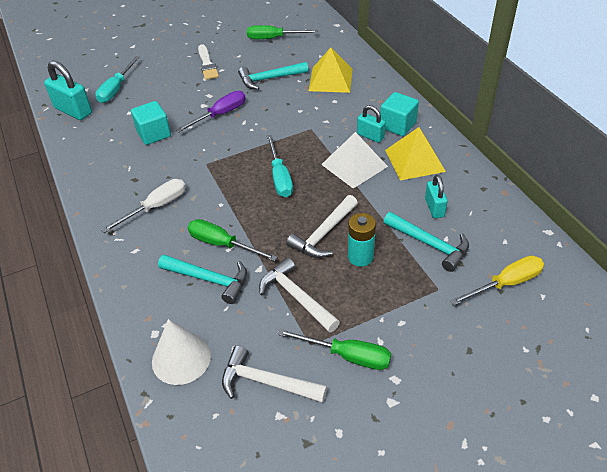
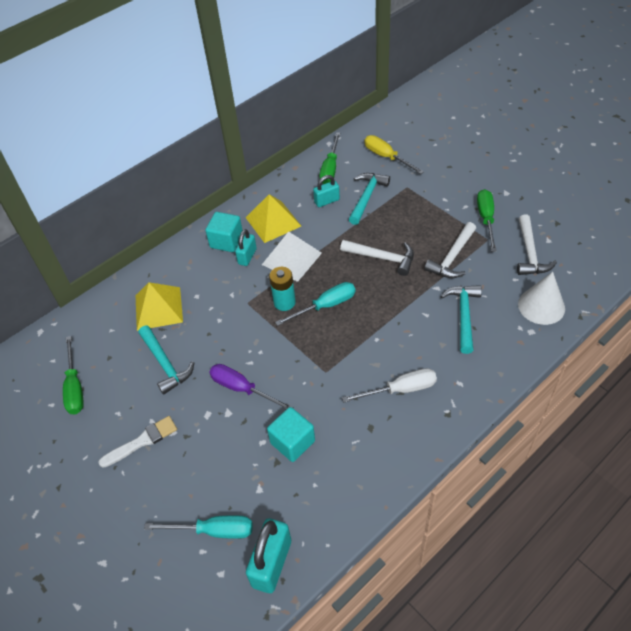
camera: 105 degrees left, 5 degrees up
white screwdriver [101,179,186,233] -> white screwdriver turned 135 degrees clockwise [342,368,437,403]
green screwdriver [188,219,277,261] -> green screwdriver moved to [320,132,340,184]
turquoise battery [348,213,376,267] -> turquoise battery moved to [269,267,296,311]

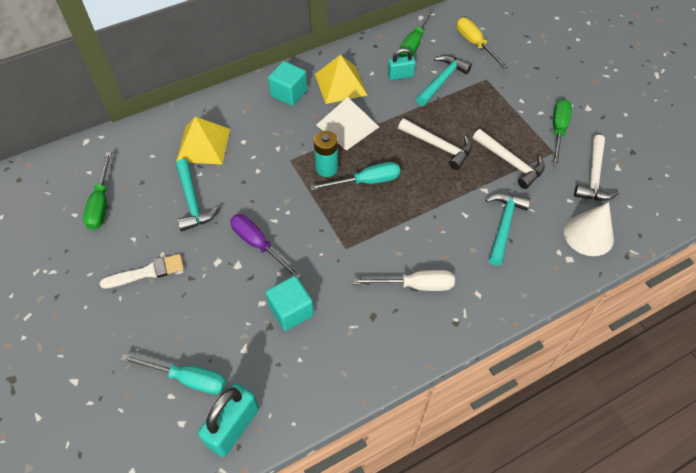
camera: 10 degrees right, 5 degrees up
turquoise padlock [235,229,257,266] -> none
white hammer [424,222,476,278] -> white hammer turned 90 degrees counterclockwise [473,129,545,189]

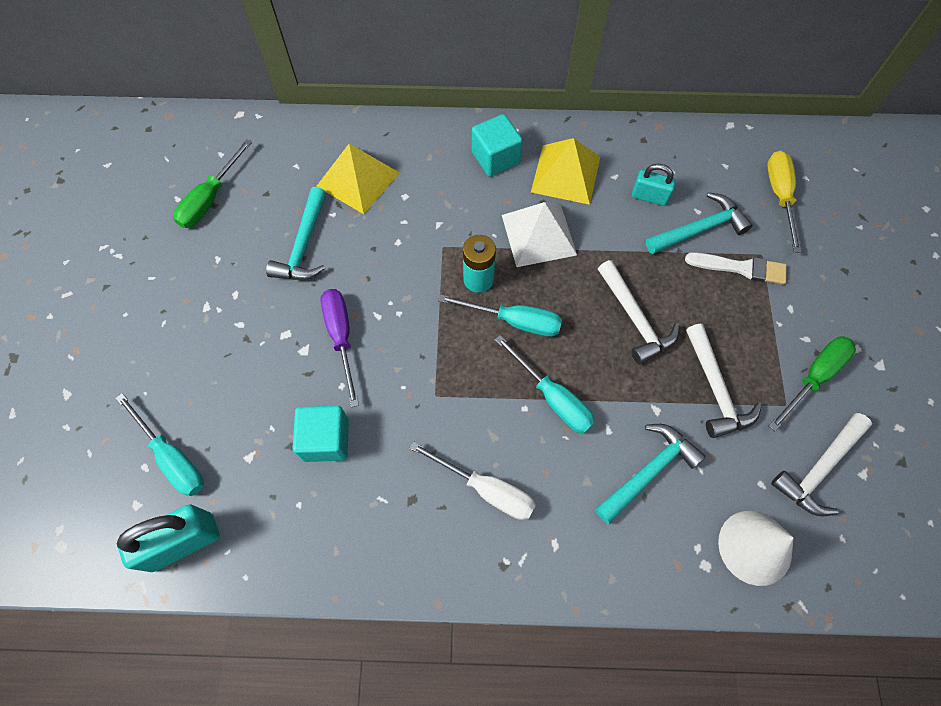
camera: 30 degrees right, 10 degrees up
white brush [100,254,184,289] -> white brush moved to [685,252,787,285]
green screwdriver [400,8,435,57] -> none
none -> turquoise screwdriver [495,335,595,434]

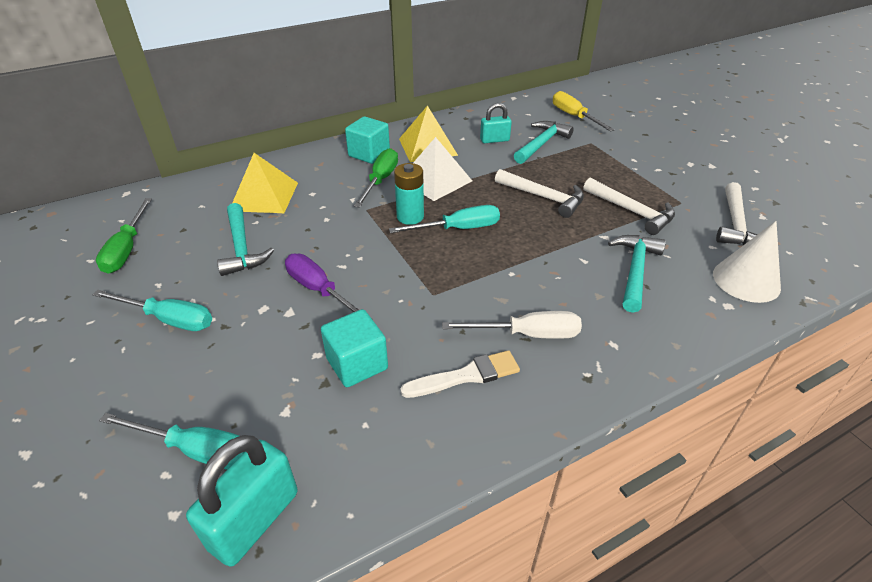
camera: 30 degrees left, 25 degrees down
turquoise screwdriver [495,335,595,434] -> turquoise screwdriver moved to [92,290,212,331]
white brush [685,252,787,285] -> white brush moved to [400,350,520,398]
green screwdriver [769,336,856,431] -> green screwdriver moved to [354,148,398,208]

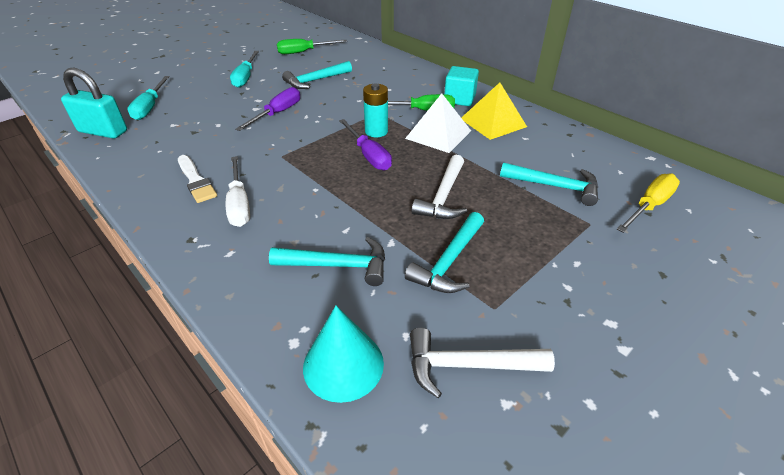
camera: 75 degrees right, 0 degrees up
yellow pyramid [232,153,298,213] -> none
turquoise cube [321,309,388,387] -> none
turquoise screwdriver [389,205,500,233] -> purple screwdriver [339,119,392,170]
turquoise padlock [480,103,512,143] -> none
white hammer [583,178,675,235] -> turquoise hammer [405,212,484,293]
white cone [713,221,781,303] -> turquoise cone [303,306,384,403]

